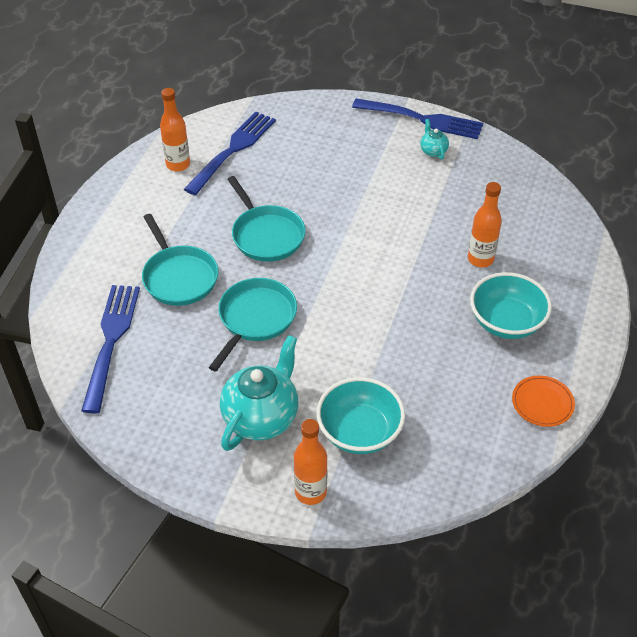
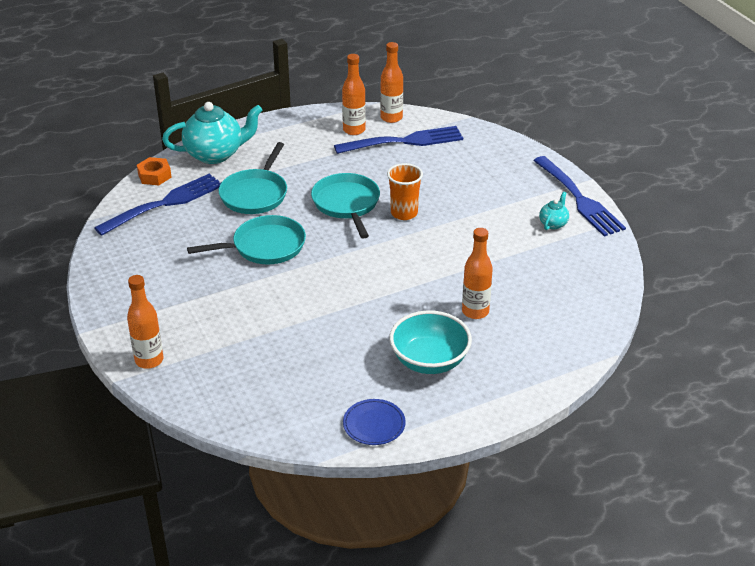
camera: 45 degrees right, 10 degrees down
turquoise teapot [220,335,298,451] -> turquoise teapot moved to [162,102,263,164]
turquoise pan [227,176,306,262] -> turquoise pan turned 150 degrees clockwise [311,173,380,239]
turquoise bowl [316,377,405,454] -> none
orange plate [512,376,575,427] -> blue plate [343,399,406,445]
none -> orange nut [137,157,172,185]
none -> orange bottle [380,42,403,123]
none -> orange cup [387,163,423,220]

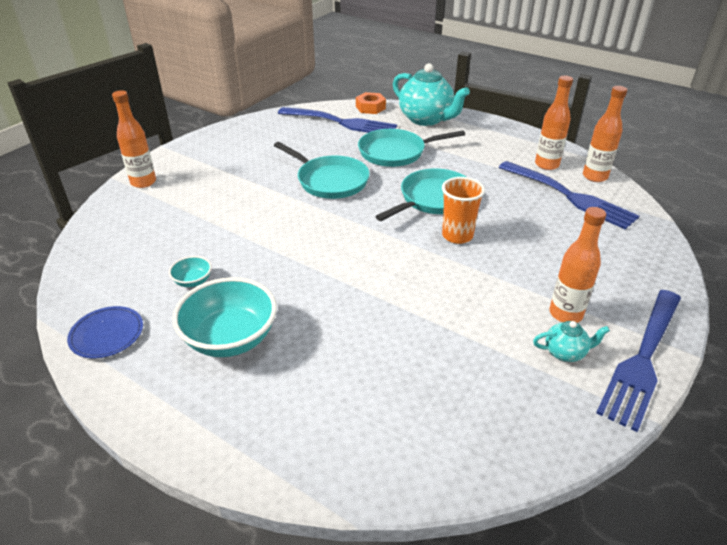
camera: 60 degrees right, 0 degrees up
orange bottle [462,228,493,319] -> orange bottle moved to [550,207,606,323]
none -> turquoise bowl [169,256,212,287]

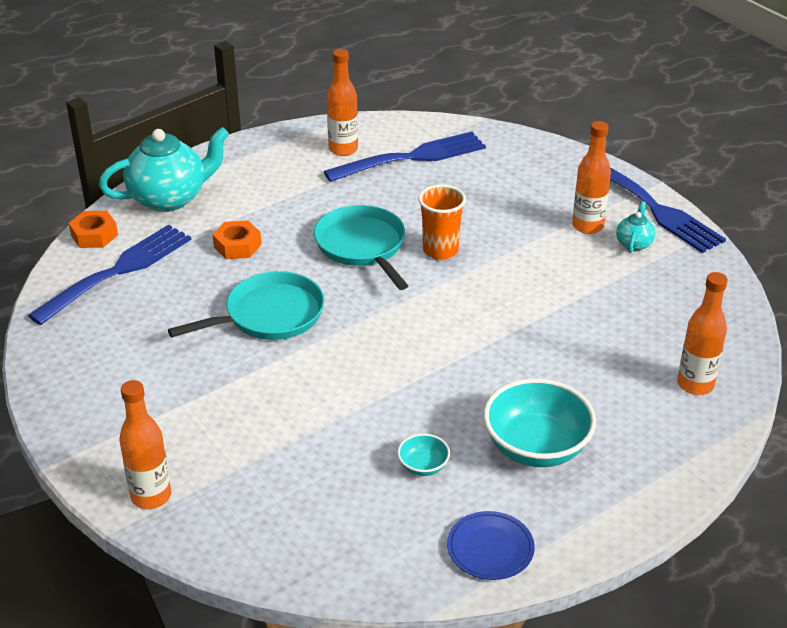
camera: 70 degrees left, 0 degrees up
turquoise pan [358,129,465,167] -> orange nut [213,220,261,259]
orange bottle [583,86,627,182] -> orange bottle moved to [677,272,728,395]

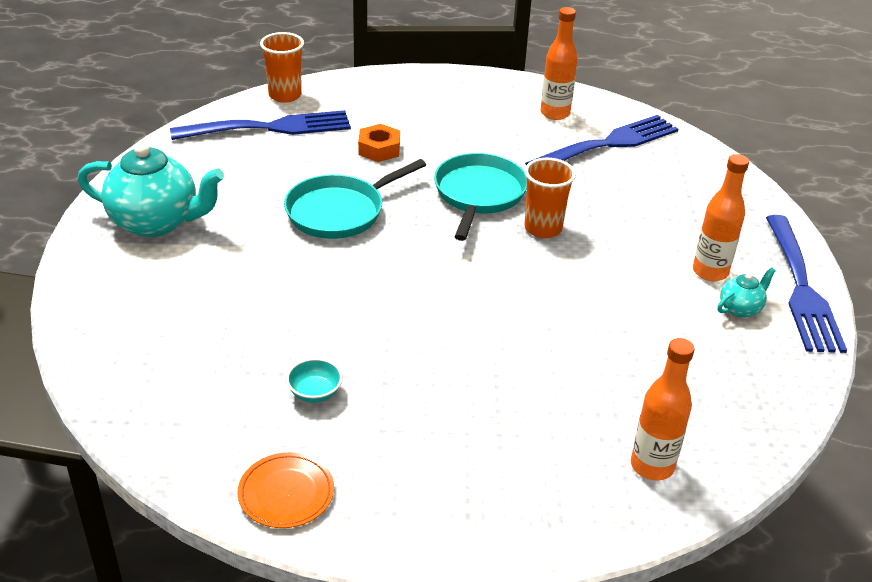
camera: 35 degrees right, 0 degrees up
orange nut [69,211,118,248] -> orange cup [260,32,304,103]
turquoise teapot [99,127,229,212] -> turquoise teapot moved to [78,142,224,237]
orange bottle [119,380,171,509] -> none
turquoise pan [168,271,324,340] -> turquoise pan turned 135 degrees clockwise [284,159,426,239]
blue fork [324,131,486,182] -> blue fork turned 45 degrees counterclockwise [525,115,678,165]
blue plate [447,511,535,580] -> orange plate [237,452,334,528]
turquoise bowl [483,378,596,467] -> none

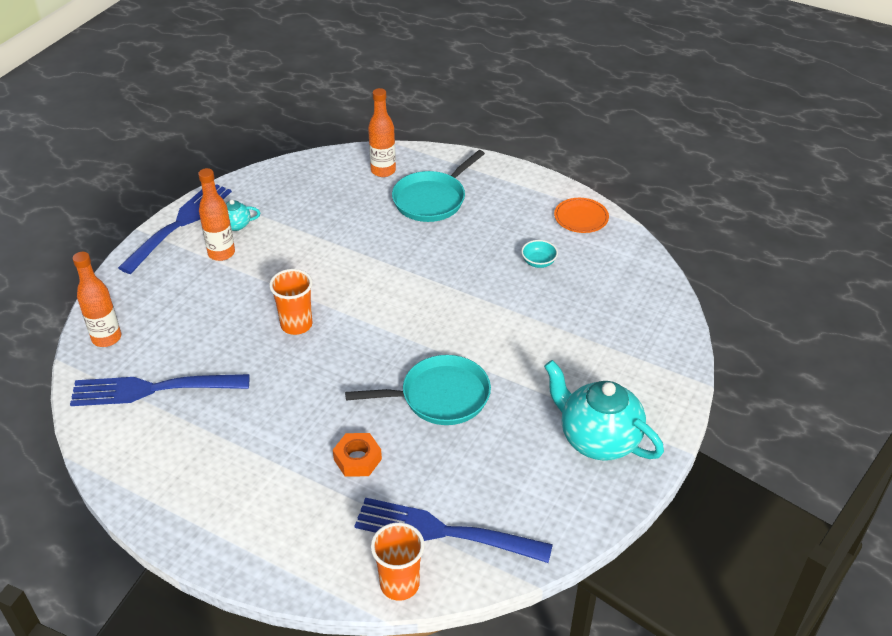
camera: 150 degrees left, 5 degrees up
turquoise pan [434,153,527,241] -> turquoise pan moved to [392,150,485,222]
orange bottle [540,7,578,120] -> orange bottle moved to [73,252,121,347]

